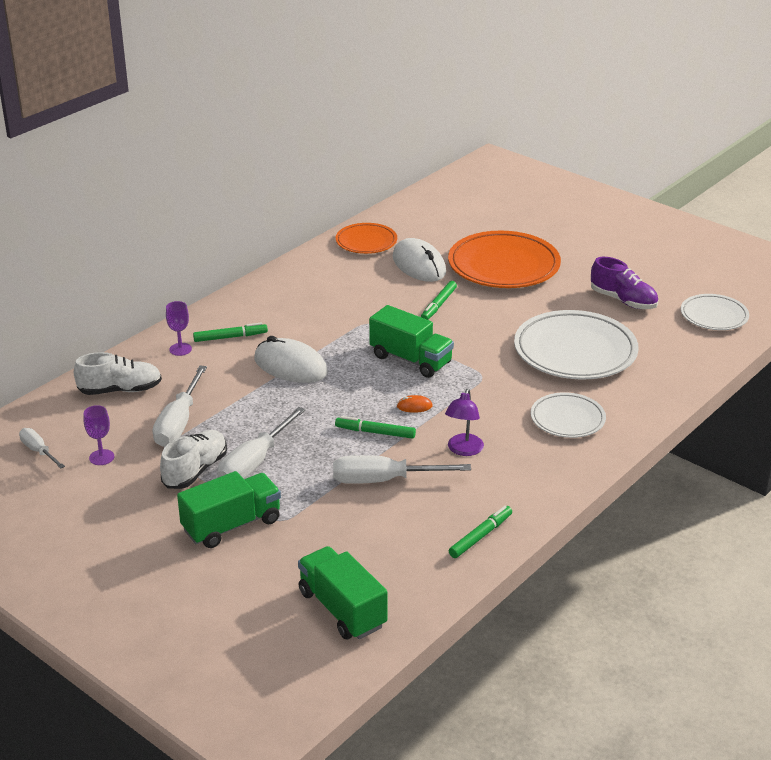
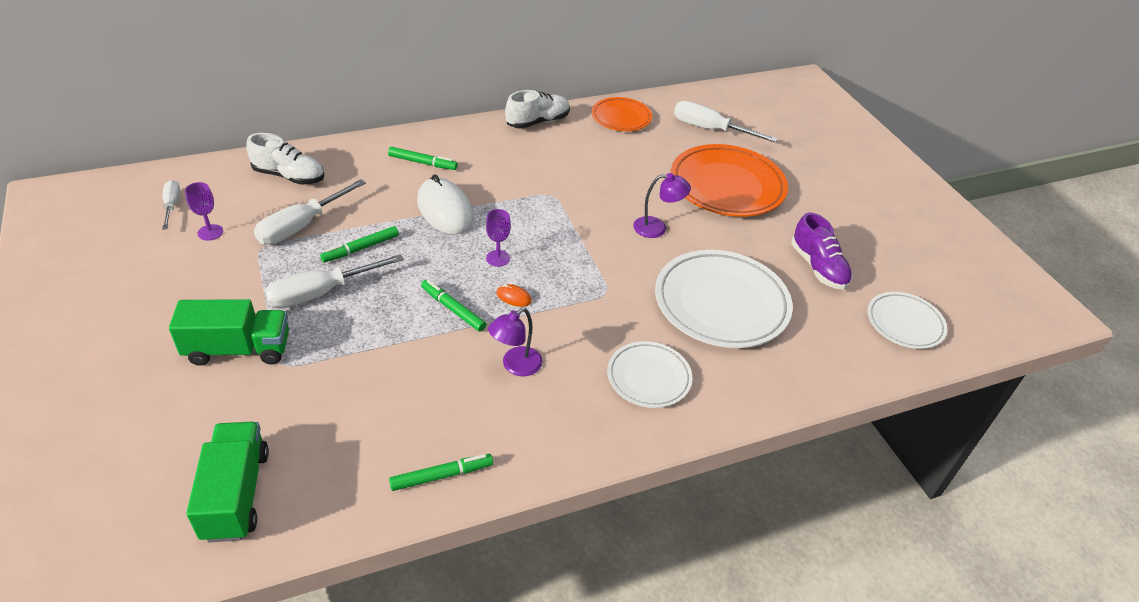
camera: 25 degrees right, 10 degrees up
white shoe [160,430,227,489] -> white shoe moved to [505,90,570,129]
purple goblet [166,301,192,356] -> purple goblet moved to [486,209,511,267]
white screwdriver [333,455,471,484] -> white screwdriver moved to [674,101,778,143]
green truck [369,305,454,378] -> none
white mouse [393,238,446,282] -> none
green marker [421,281,457,320] -> green marker moved to [320,226,399,262]
none -> purple lamp [633,173,691,238]

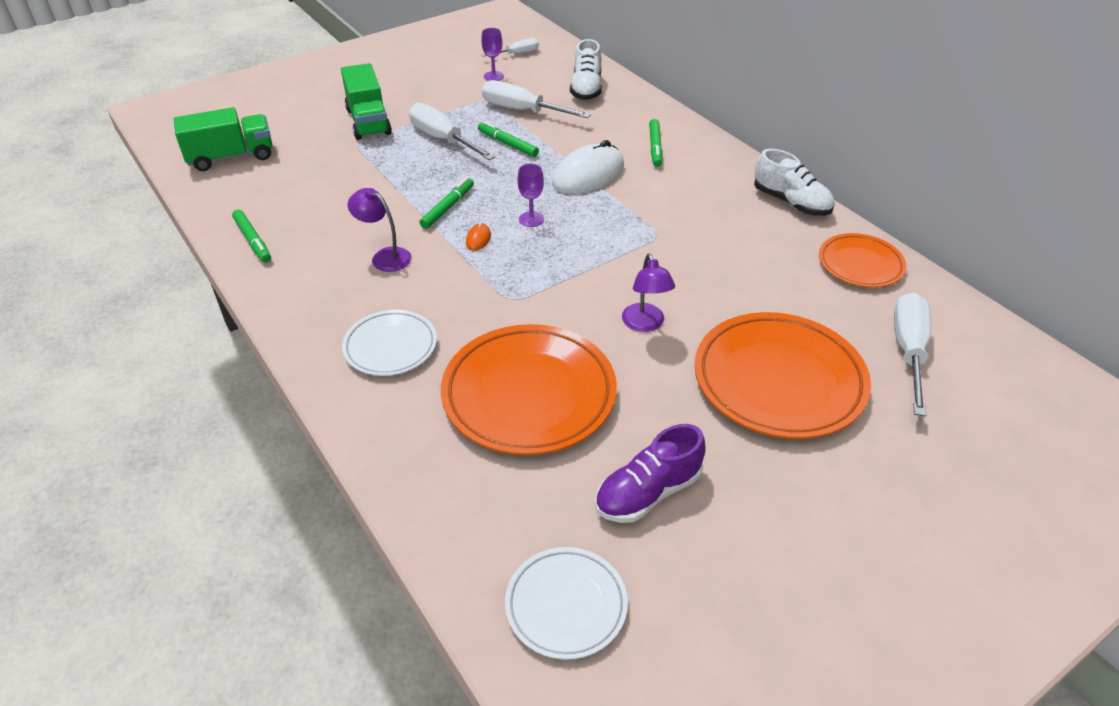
camera: 80 degrees right, 0 degrees up
white plate [655,250,793,348] -> orange plate [441,324,617,455]

